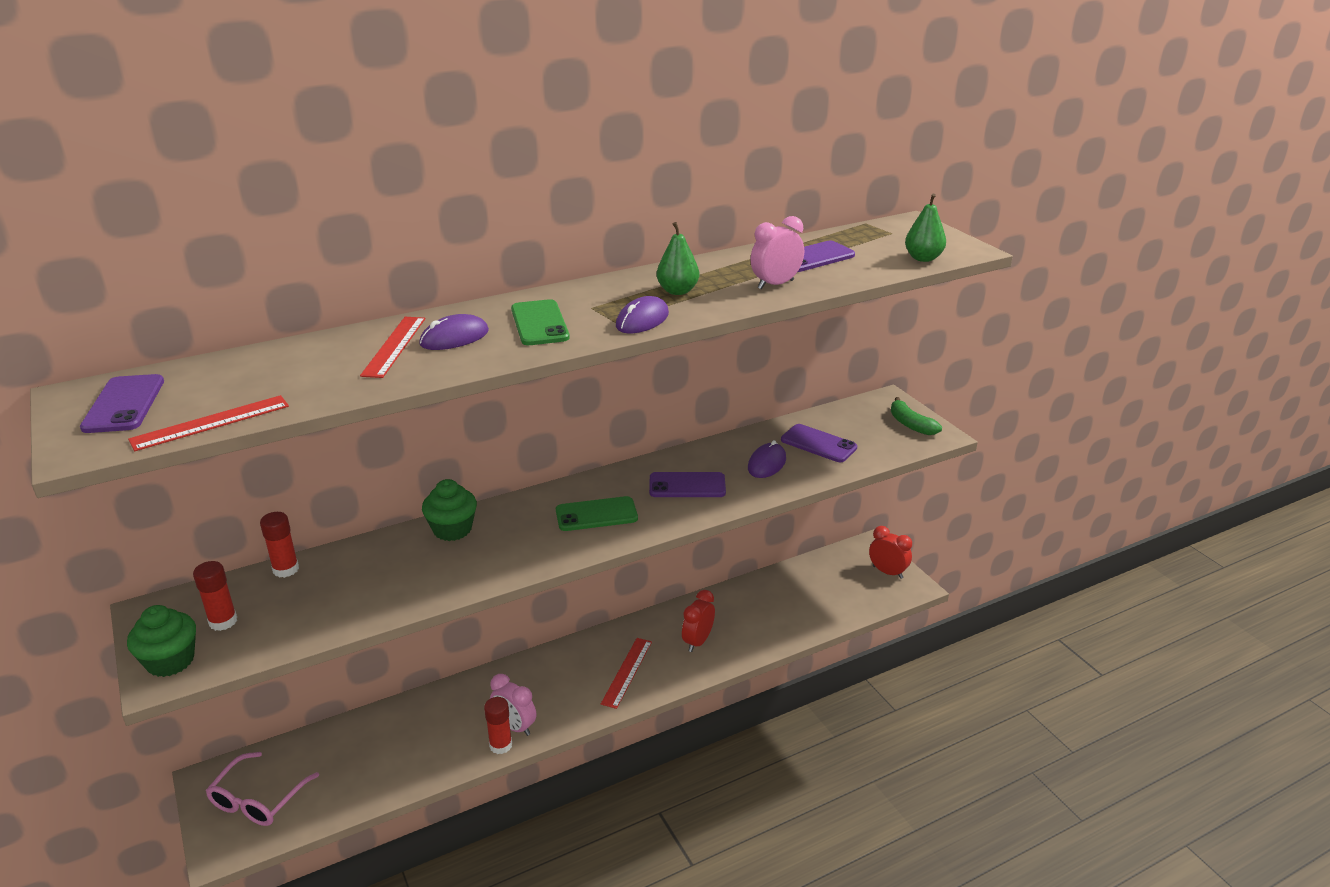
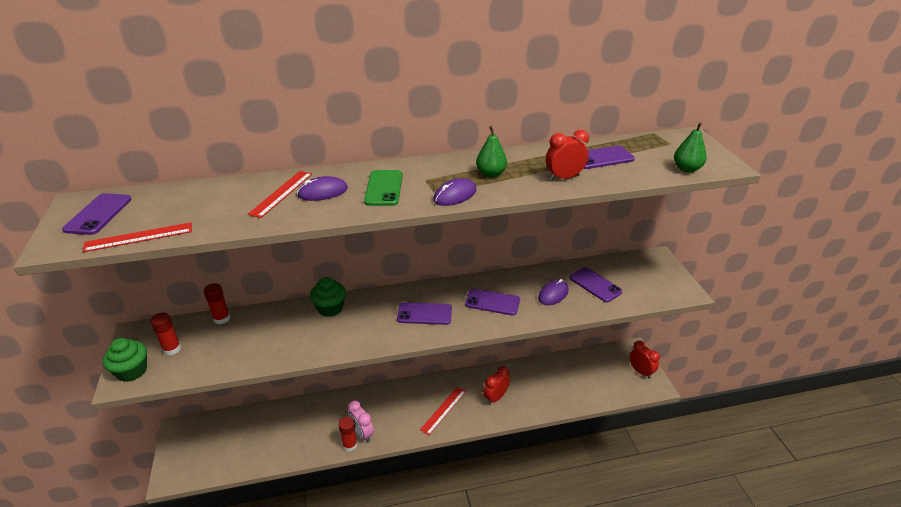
camera: 15 degrees right, 5 degrees up
pink glasses [206,752,319,826] -> none
green phone [556,496,638,531] -> purple phone [397,302,452,325]
pink clock [751,216,804,289] -> red clock [546,130,589,181]
green banana [891,397,942,435] -> none

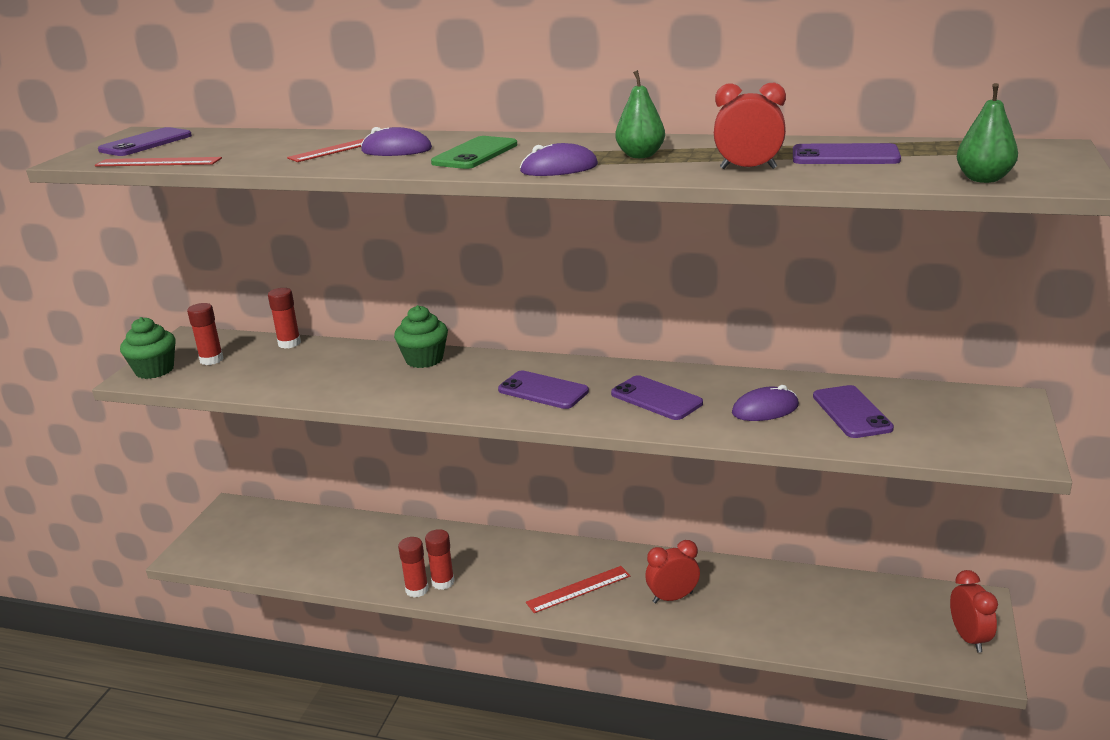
camera: 30 degrees right, 10 degrees down
pink clock [348,401,374,442] -> red glue stick [425,529,454,590]

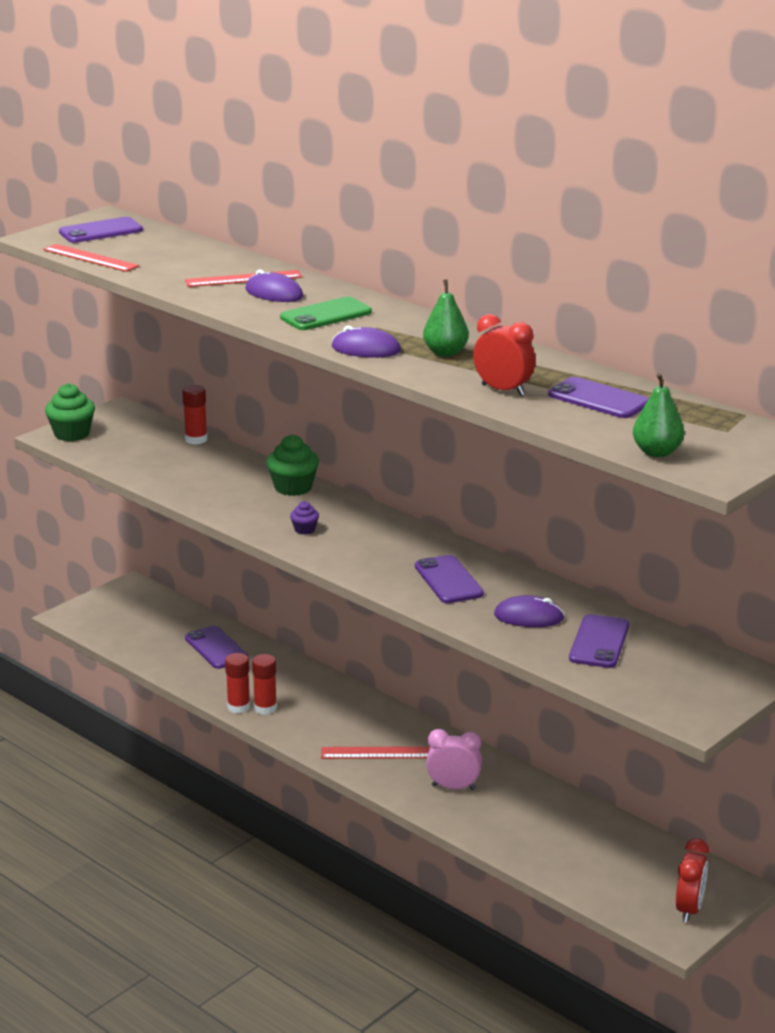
camera: 25 degrees right, 0 degrees up
red glue stick [187,303,224,365] -> none
purple phone [498,370,589,409] -> purple phone moved to [185,626,248,669]
red clock [645,540,700,603] -> pink clock [426,729,482,790]
none -> purple cupcake [290,501,319,535]

